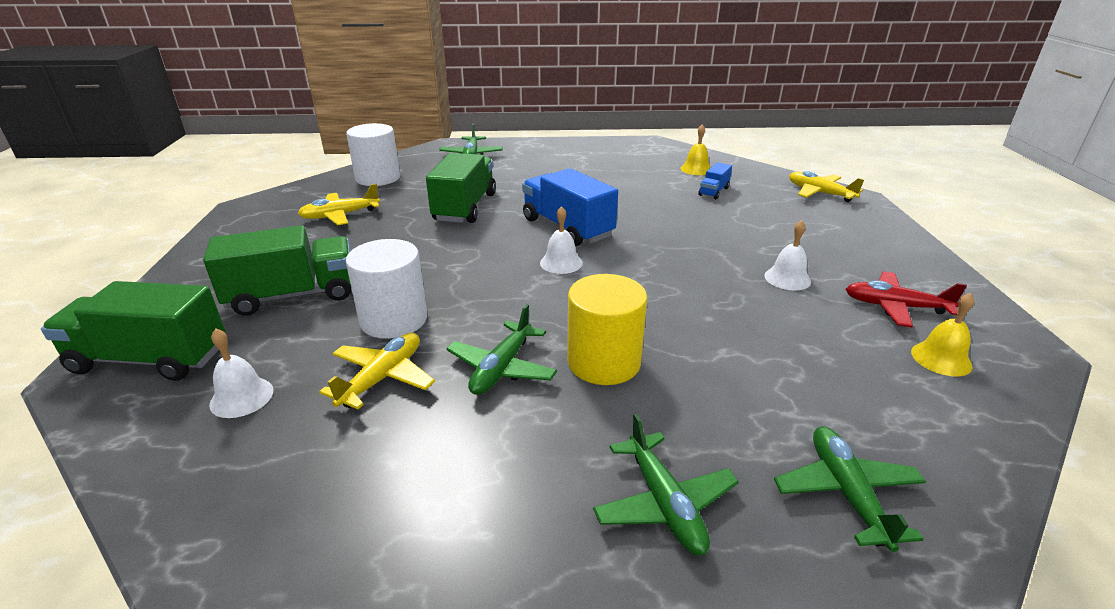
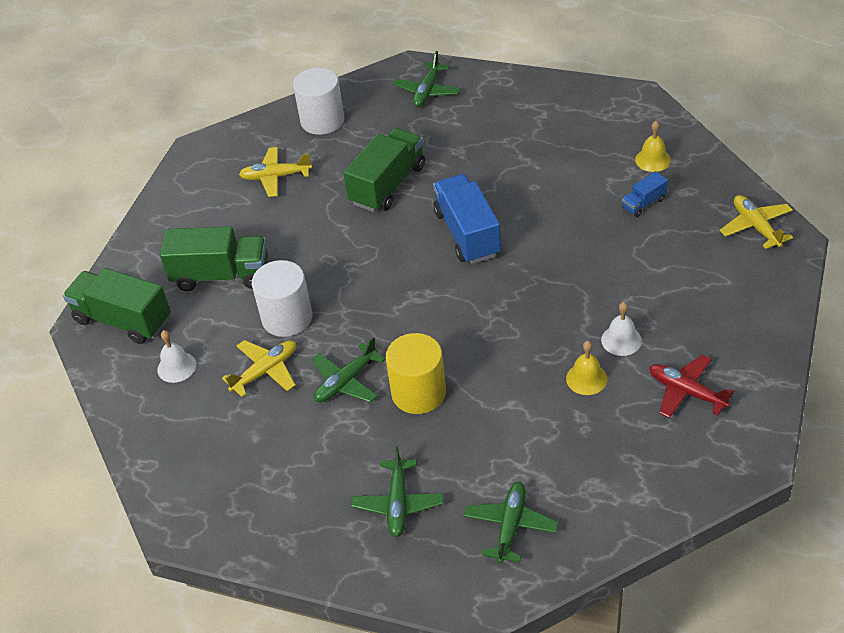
camera: 25 degrees right, 15 degrees up
white bell [540,206,583,274] -> none
yellow bell [911,293,974,376] -> yellow bell moved to [566,341,607,395]

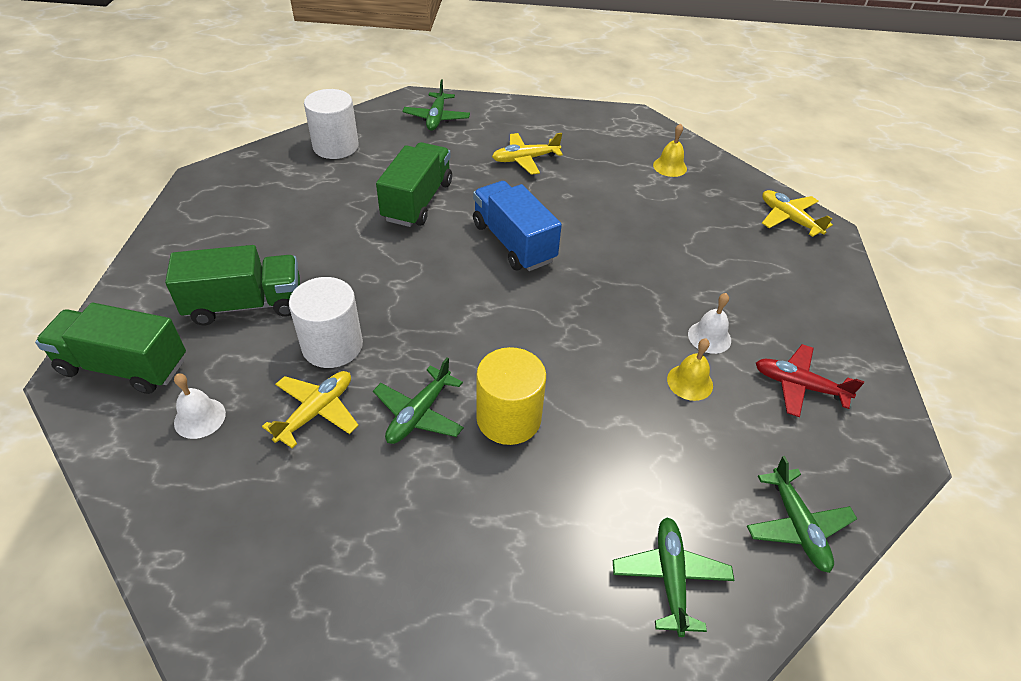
camera: 20 degrees left, 0 degrees up
yellow plane [239,147,312,197] -> yellow plane moved to [492,133,563,175]
green plane [351,446,444,537] -> green plane moved to [747,456,857,573]
blue truck [622,171,668,217] -> none

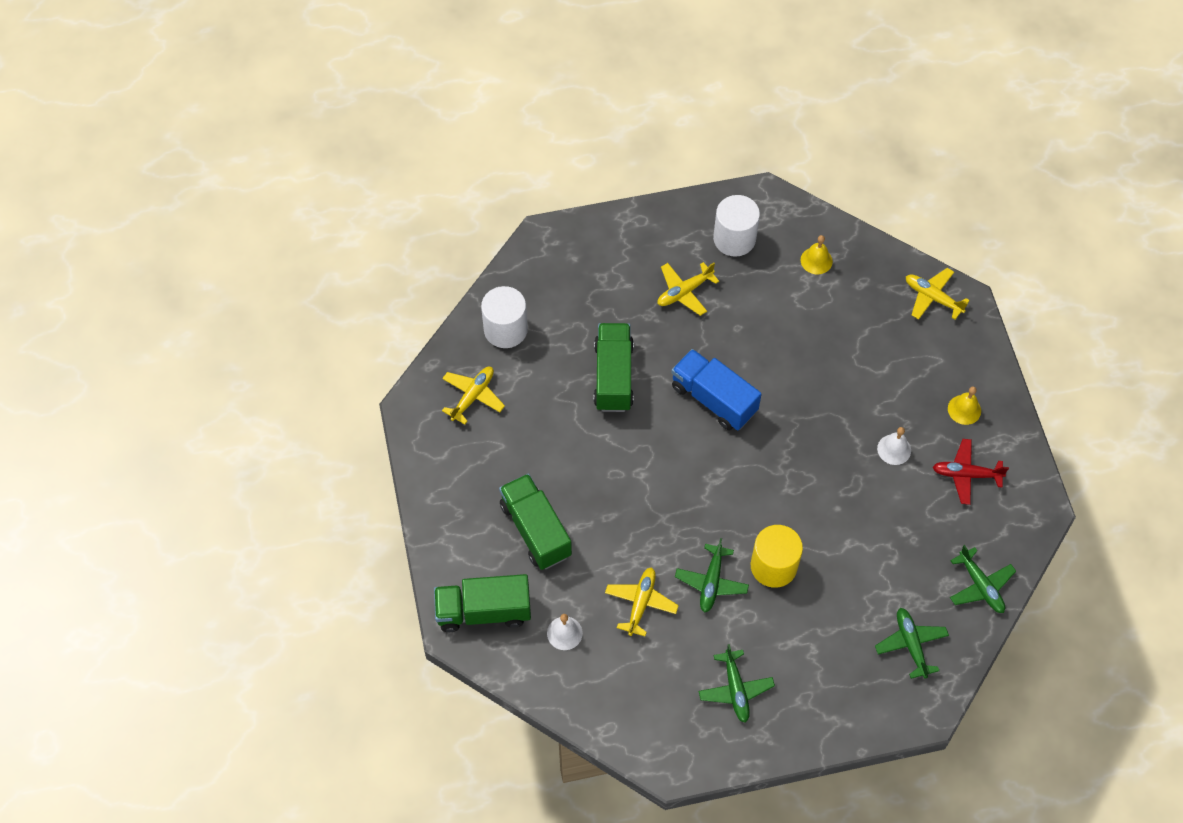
camera: 15 degrees left, 15 degrees up
green truck [165,245,300,325] -> green truck turned 90 degrees counterclockwise [499,474,572,570]
white cylinder [289,277,363,368] -> white cylinder moved to [713,195,760,257]
green plane [402,80,470,131] -> green plane moved to [699,644,775,723]
yellow bell [667,338,713,401] -> yellow bell moved to [948,386,981,425]
none -> yellow plane [442,367,505,424]

